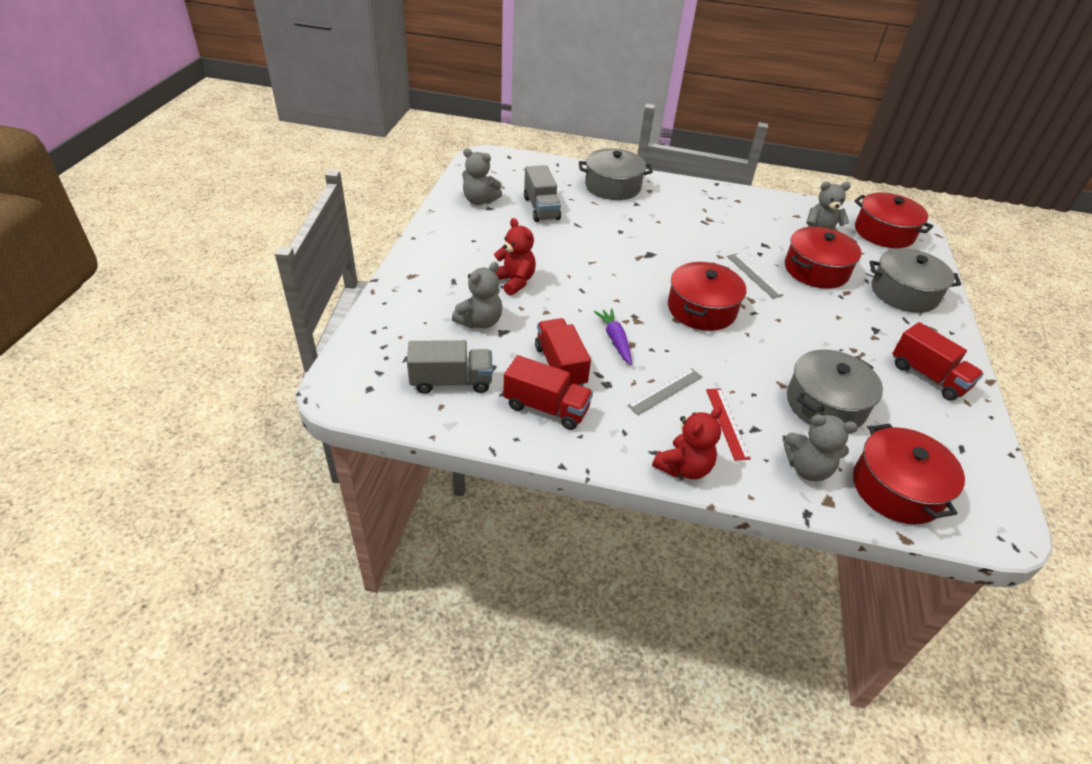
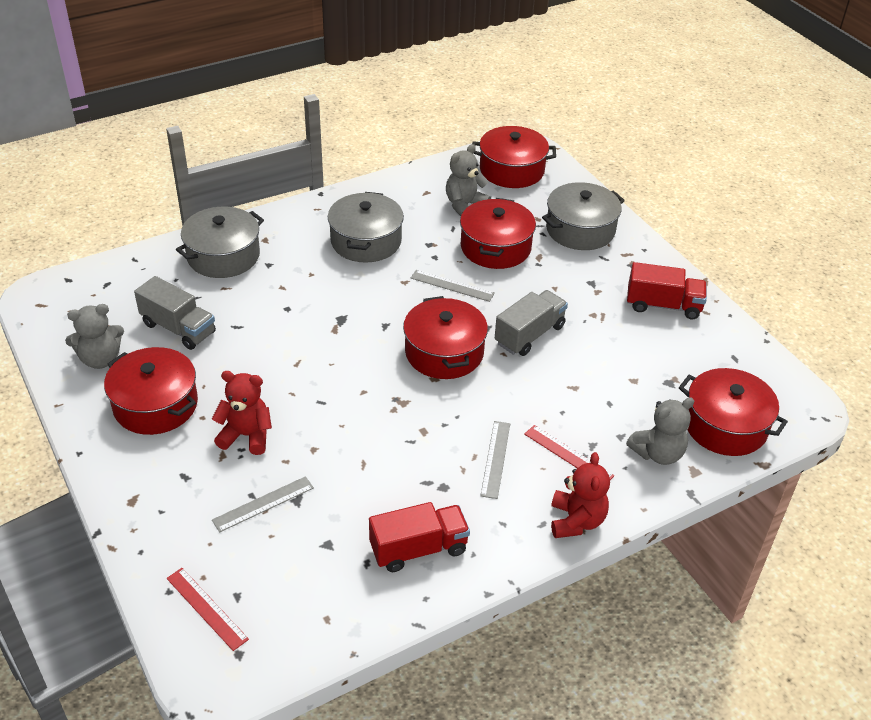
camera: 40 degrees left, 0 degrees up
grey truck [407,340,493,394] -> grey truck moved to [495,290,568,356]
grey teddy bear [452,262,502,328] -> grey ruler [212,476,314,532]
red truck [535,318,591,387] -> none
purple carrot [594,308,632,365] -> none
grey pot [787,349,883,428] -> grey pot moved to [328,192,404,263]
none -> red pot [104,347,198,435]
none -> red ruler [167,568,249,651]

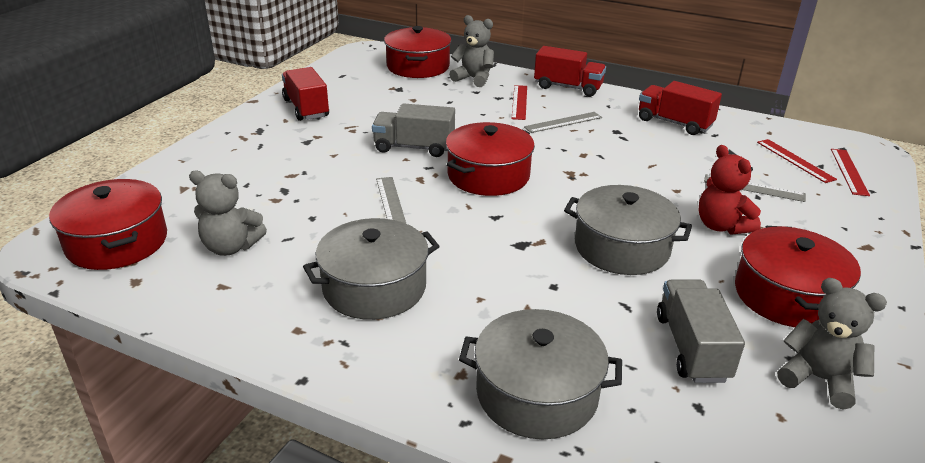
camera: 125 degrees left, 10 degrees down
red pot [460,198,536,269] -> none
grey pot [542,182,625,250] -> grey pot moved to [564,185,692,275]
red teddy bear [551,452,610,538] -> red truck [534,46,606,97]
none -> red ruler [757,139,837,183]

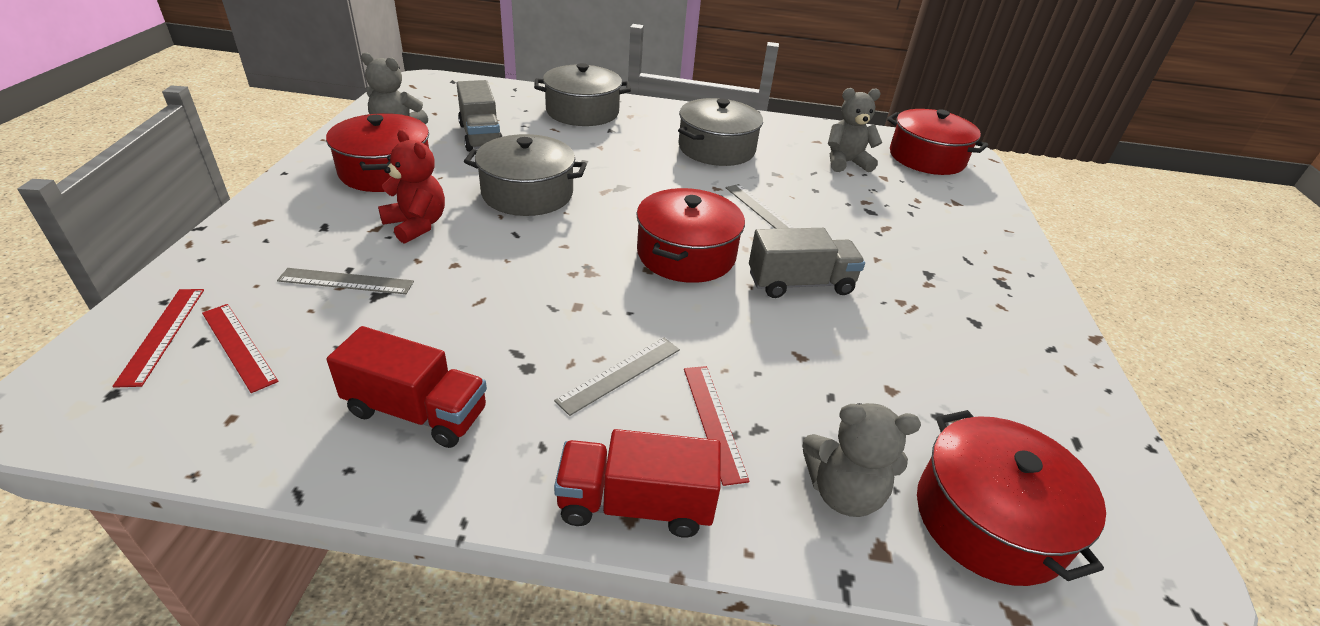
camera: 160 degrees right, 5 degrees up
red truck [282,67,329,121] -> none

